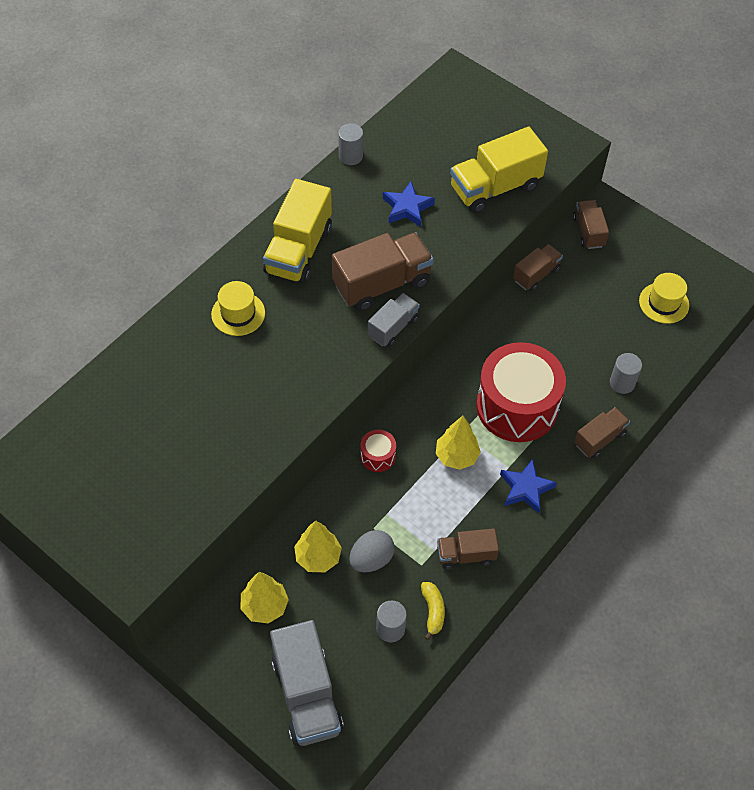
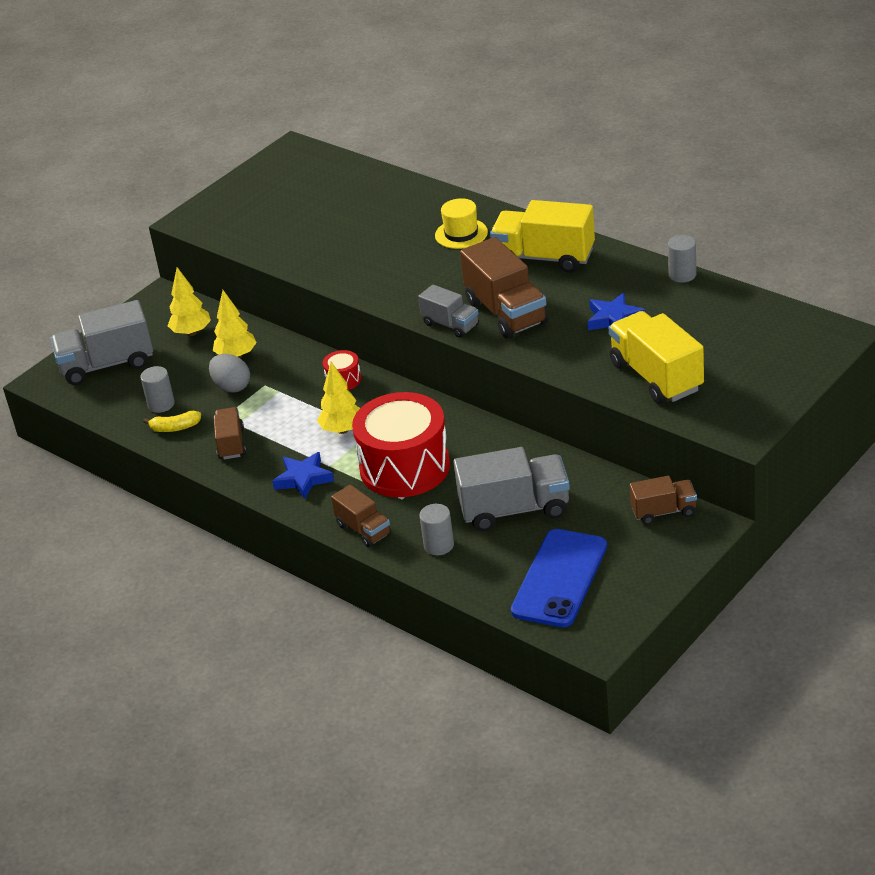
camera: 95 degrees right, 20 degrees down
brown truck [513,244,563,291] -> none
yellow hat [639,273,689,324] -> blue phone [511,529,607,627]
none -> grey truck [453,447,570,531]

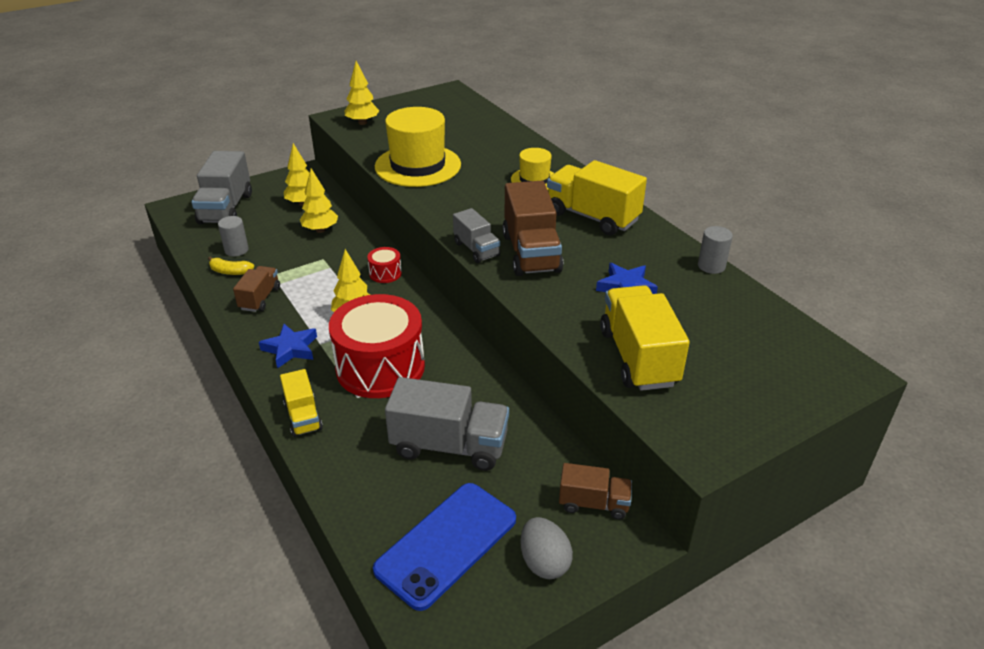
camera: 15 degrees right, 0 degrees up
grey truck [50,300,153,385] -> grey truck turned 90 degrees counterclockwise [191,151,252,224]
grey egg [209,354,250,393] -> grey egg moved to [520,517,573,579]
brown truck [331,485,391,547] -> yellow truck [280,369,323,437]
grey cylinder [419,504,454,555] -> none
none -> yellow tree [345,61,379,125]
none -> yellow hat [375,107,461,187]

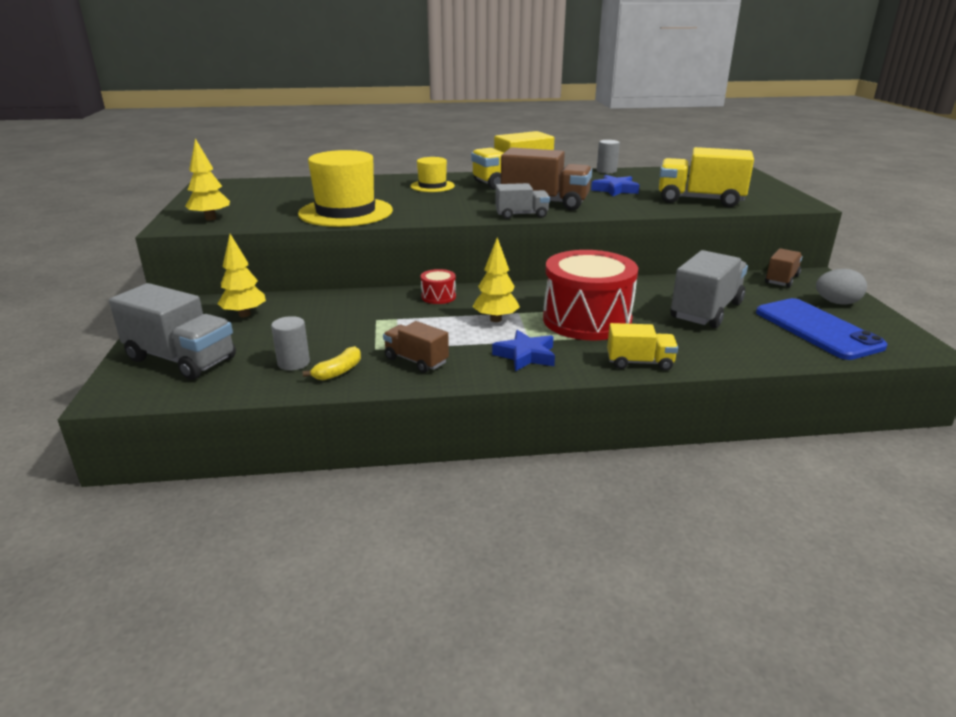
camera: 65 degrees left, 10 degrees down
yellow tree [300,168,338,233] -> none

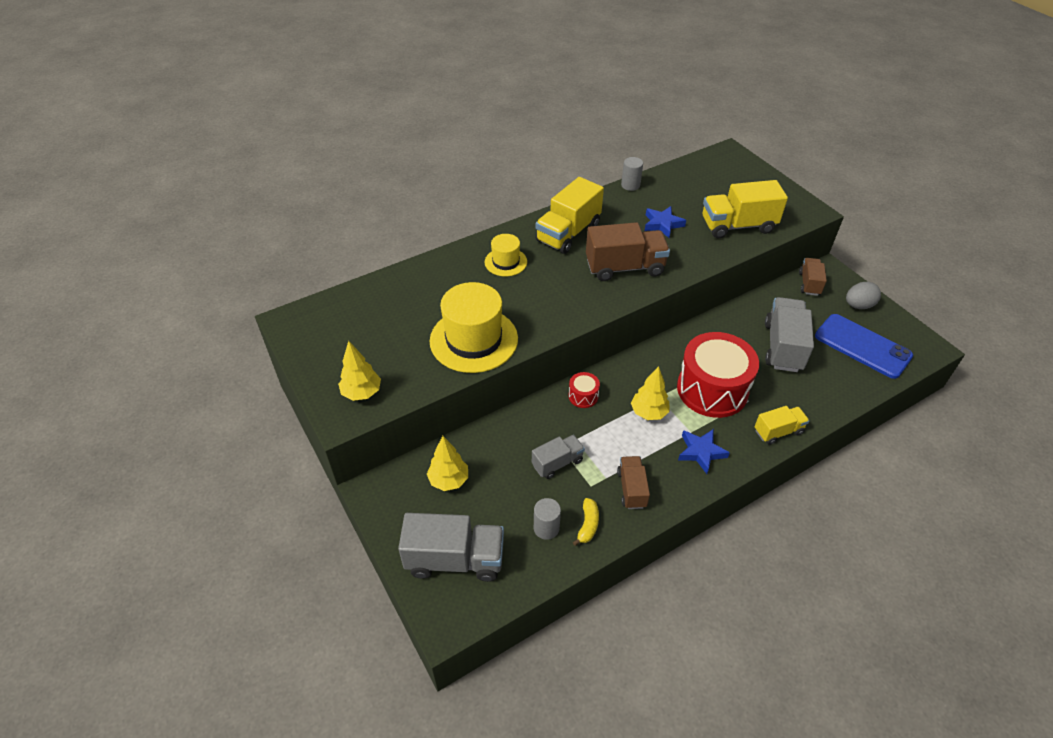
camera: 25 degrees left, 20 degrees up
brown truck [383,321,449,373] -> brown truck turned 75 degrees clockwise [617,456,650,509]
grey truck [495,183,550,219] -> grey truck moved to [532,435,585,479]

